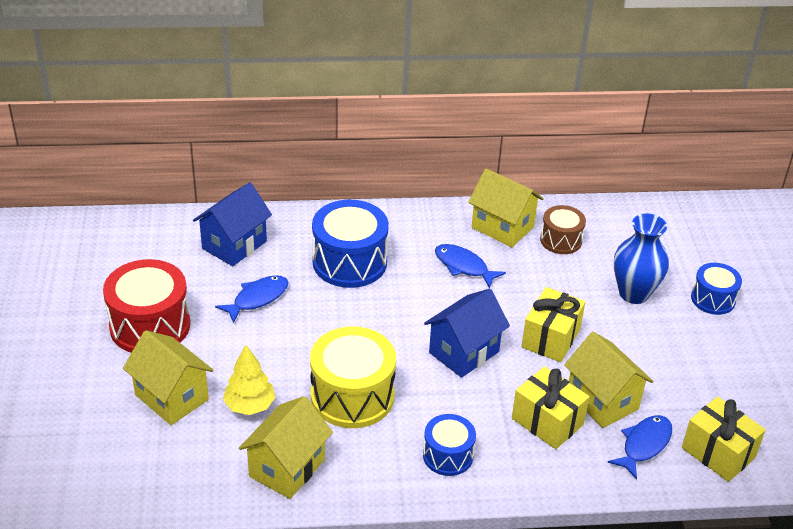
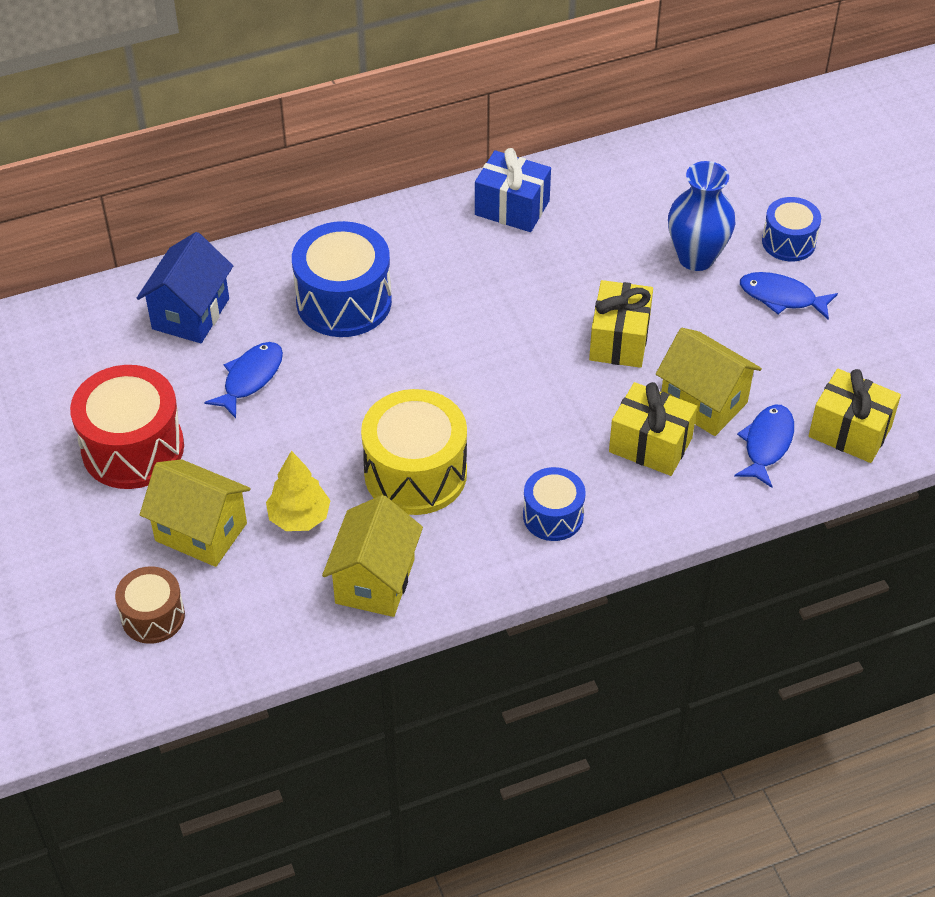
camera: 15 degrees left, 10 degrees up
blue house [424,289,510,378] -> none
blue fish [435,244,506,289] -> blue fish moved to [740,272,838,320]
yellow house [468,168,544,247] -> blue gift [475,148,551,232]
brown drum [540,205,586,254] -> brown drum moved to [115,566,185,644]

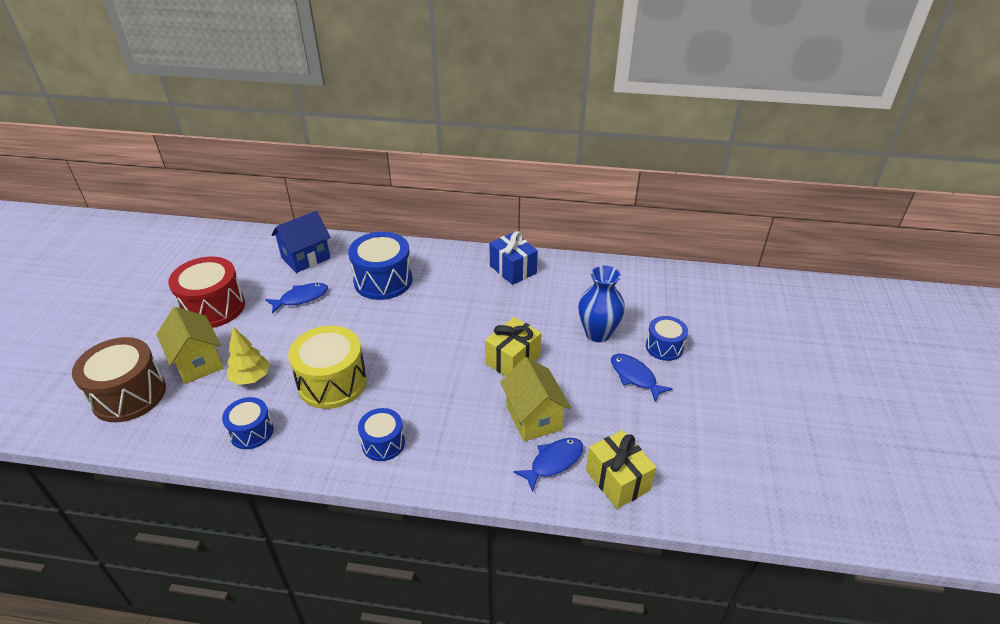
camera: 30 degrees right, 10 degrees down
brown drum [115,566,185,644] -> brown drum [72,337,166,422], size x1.73
yellow house [322,495,423,617] -> blue drum [222,397,274,449]
yellow gift [609,382,697,476] -> none

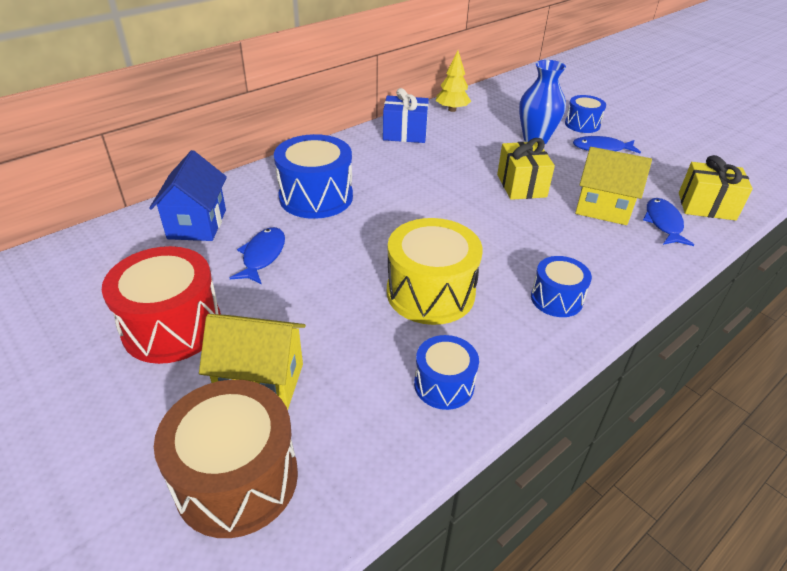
camera: 50 degrees left, 0 degrees up
yellow tree [227,327,270,385] -> yellow tree moved to [436,50,471,112]

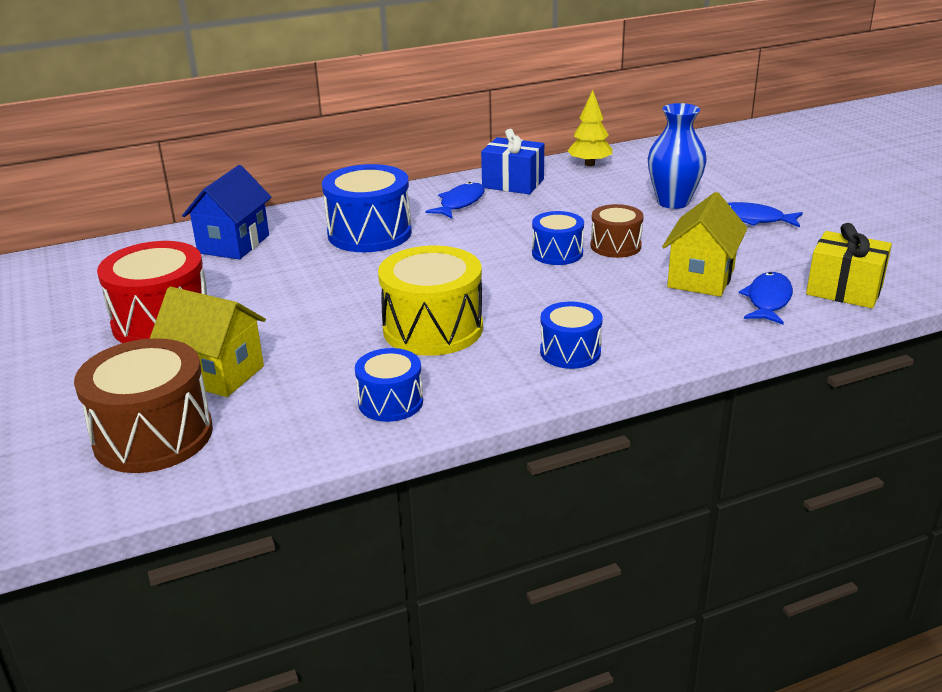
camera: 20 degrees right, 10 degrees down
blue fish [230,227,285,285] -> blue fish moved to [425,182,485,218]
yellow gift [497,138,555,200] -> brown drum [590,204,644,258]
blue drum [565,95,606,133] -> blue drum moved to [532,211,584,265]
yellow house [575,147,652,225] -> yellow house turned 75 degrees clockwise [662,192,748,297]

